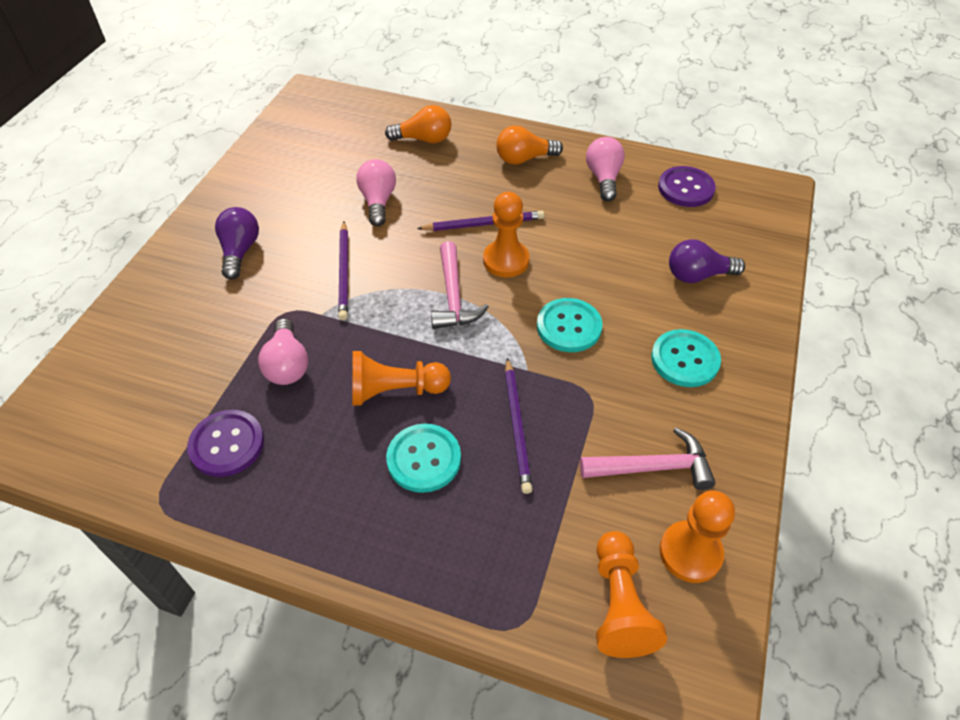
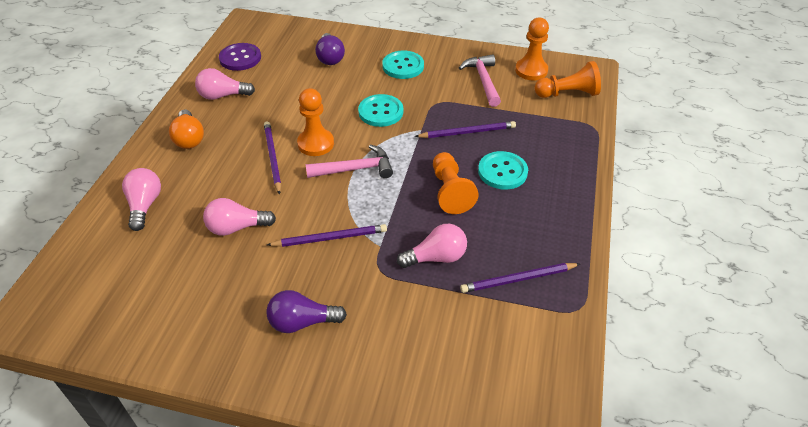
camera: 95 degrees left, 5 degrees down
purple button [187,410,264,477] -> purple pencil [460,263,580,293]
orange light bulb [385,105,451,143] -> pink light bulb [122,168,161,231]

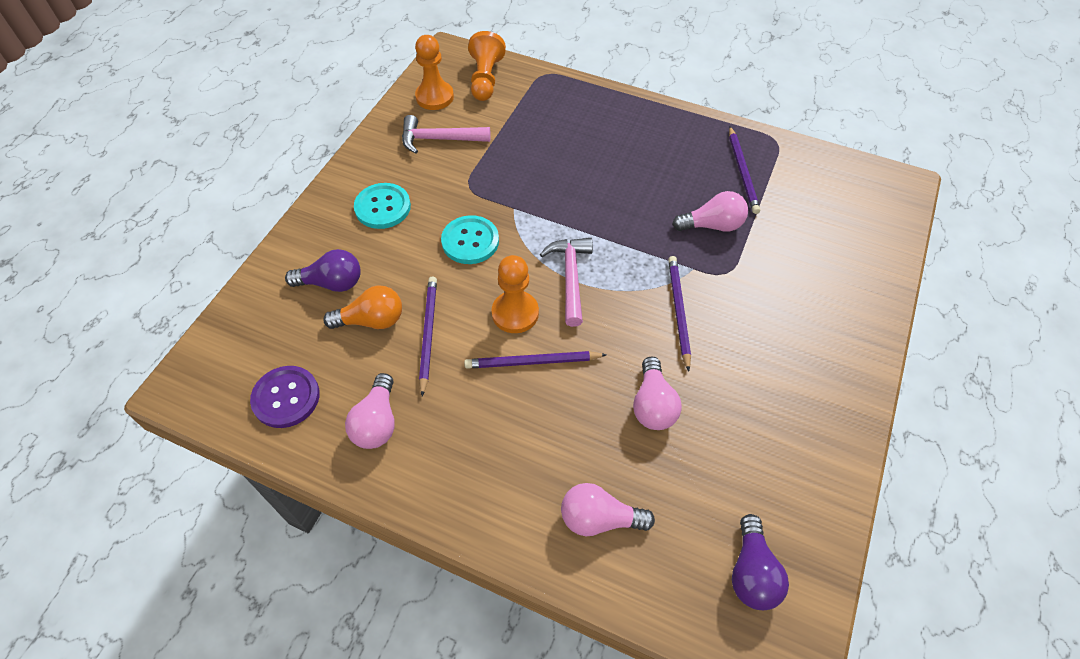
camera: 80 degrees left, 10 degrees up
orange light bulb [169,110,204,149] -> orange light bulb moved to [323,285,402,329]
purple light bulb [266,290,347,333] -> purple light bulb moved to [732,514,789,610]
pink light bulb [397,224,467,268] -> pink light bulb turned 90 degrees clockwise [672,191,748,232]
purple pencil [415,121,516,138] -> purple pencil moved to [419,276,437,397]
orange pawn [433,152,479,214] -> none
turquoise button [478,151,528,190] -> none

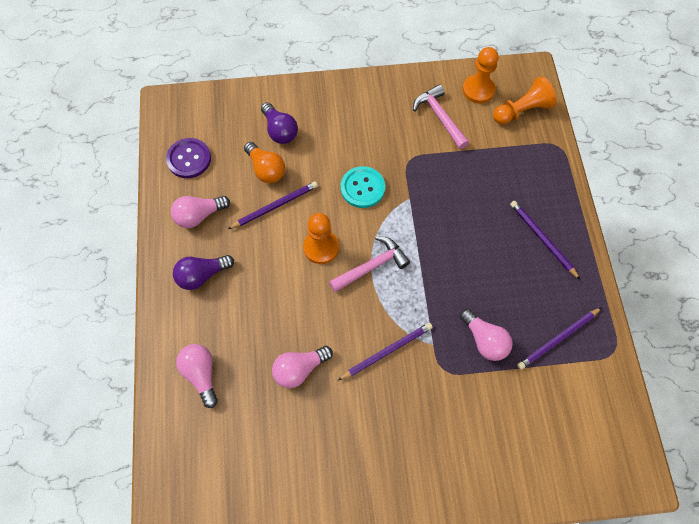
camera: 60 degrees right, 10 degrees up
turquoise button [354,183,411,229] -> none
purple pencil [464,351,607,369] -> purple pencil moved to [510,201,580,279]
purple light bulb [732,514,789,610] -> purple light bulb moved to [173,255,234,290]

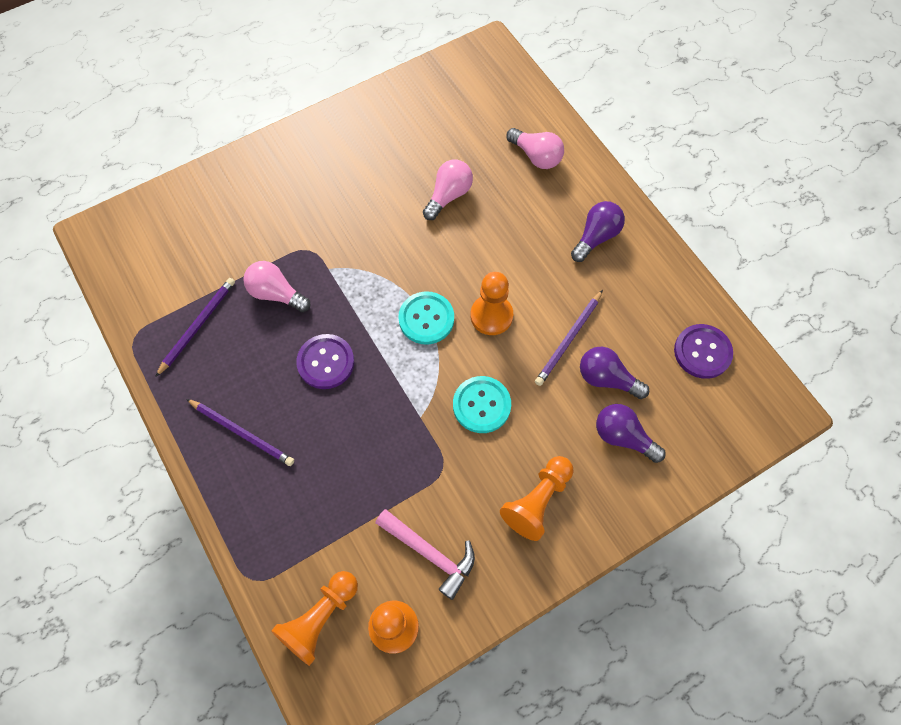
camera: 155 degrees right, 0 degrees up
pink light bulb [171,196,230,228] -> none
orange light bulb [244,142,285,183] -> purple light bulb [580,347,649,399]
pink hammer [329,236,410,292] -> turquoise button [398,291,454,344]
purple pencil [337,323,433,381] -> none
none -> purple button [296,334,354,389]
none -> orange pawn [500,456,574,541]

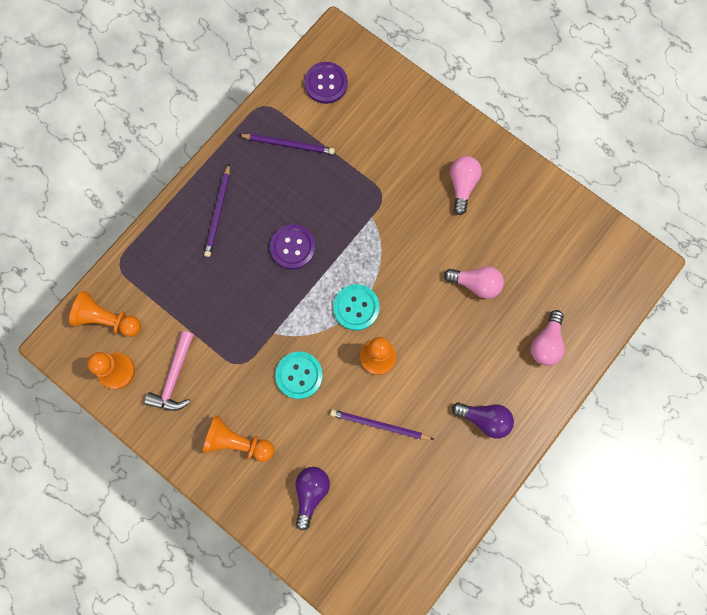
camera: 70 degrees right, 10 degrees up
pink light bulb [243,261,311,312] -> pink light bulb moved to [450,156,482,215]
purple light bulb [580,347,649,399] -> none
purple button [674,324,733,379] -> purple button moved to [304,62,348,104]

